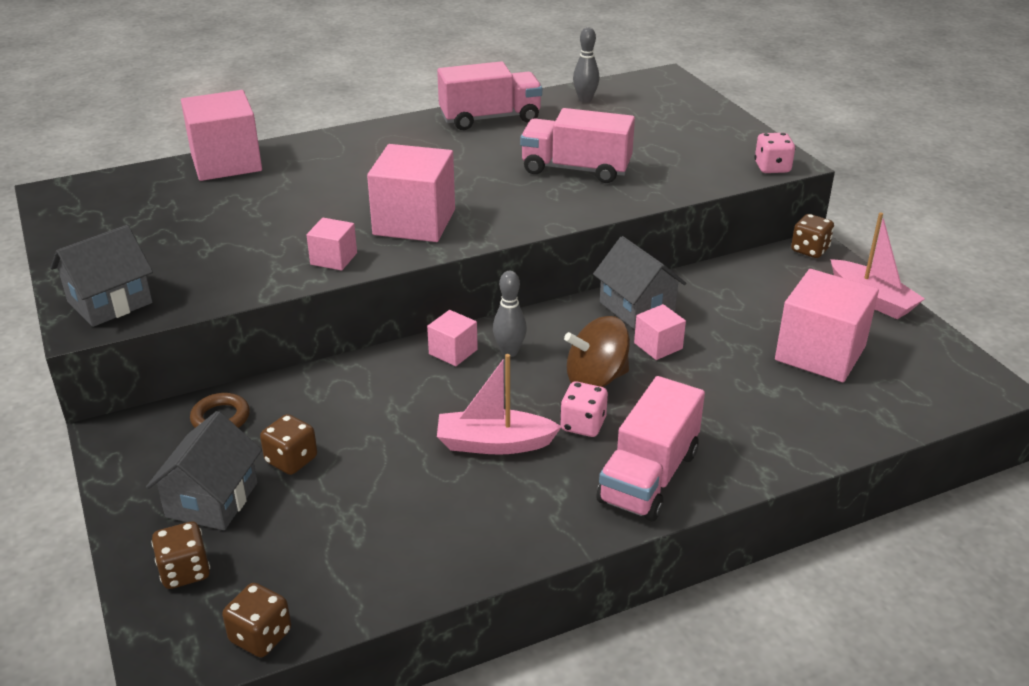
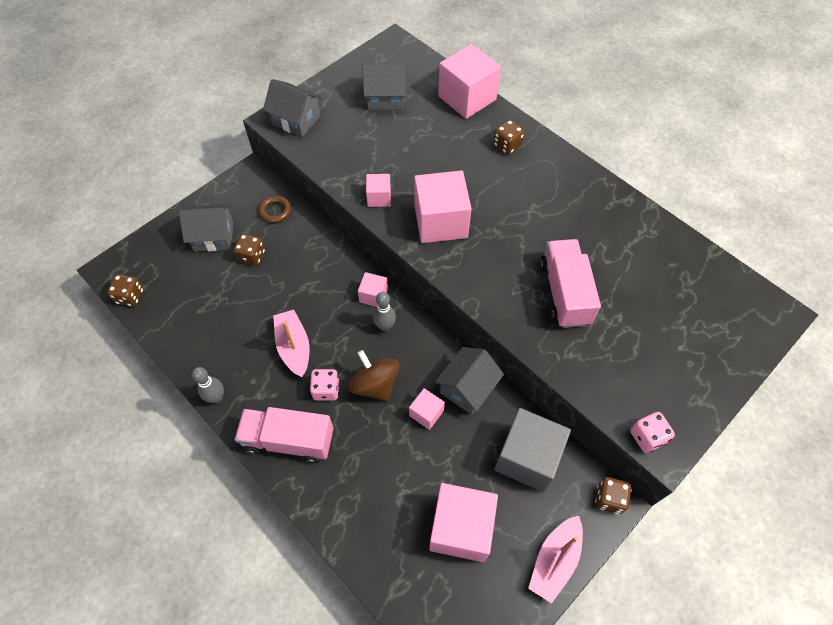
camera: 70 degrees right, 25 degrees up
brown dice [151,522,210,589] -> brown dice moved to [493,120,524,155]
pink truck [437,61,542,130] -> none
grey bowling pin [573,27,600,103] -> grey bowling pin moved to [192,367,224,403]
none -> grey house [362,63,406,110]
none -> grey cube [494,408,571,492]

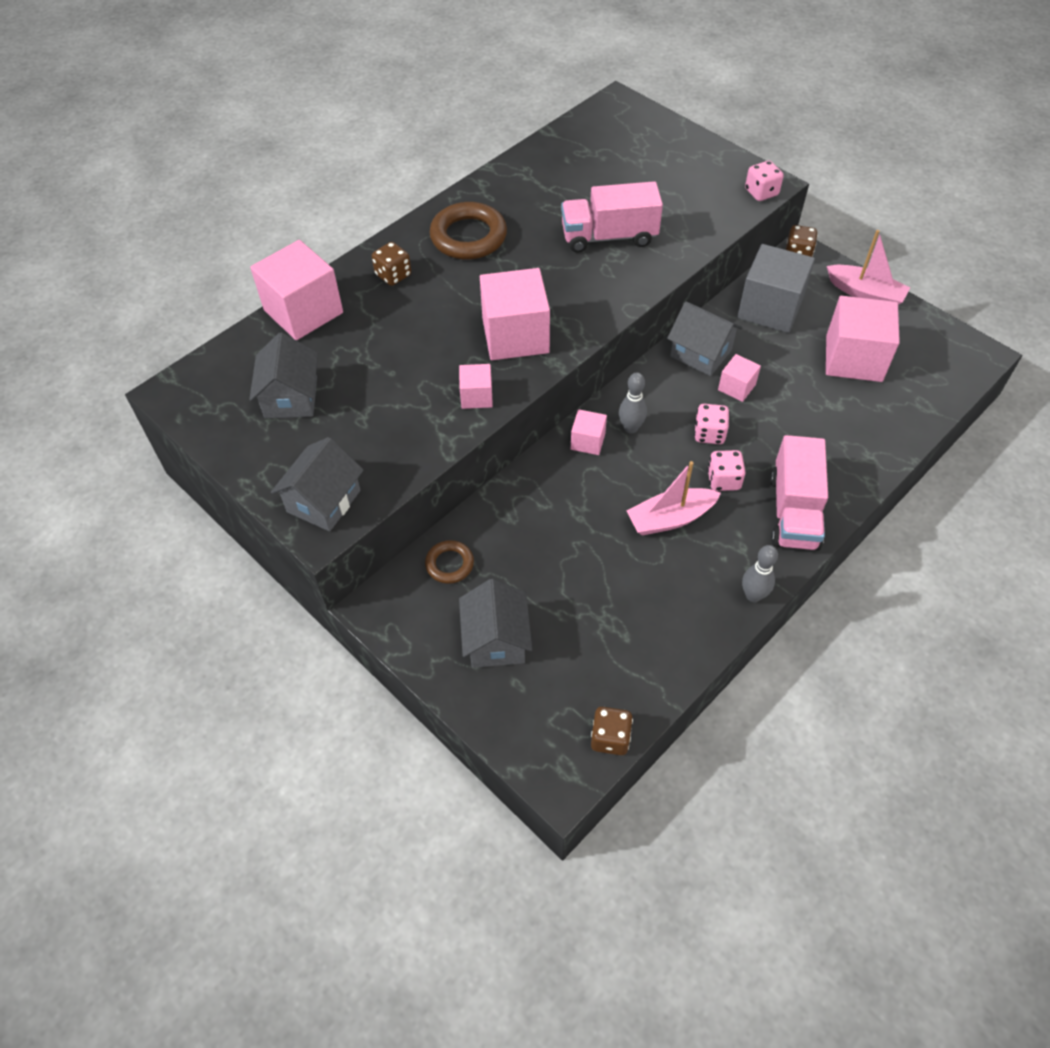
camera: 90 degrees left, 5 degrees down
brown dice [233,234,265,266] -> none
brown spinning top [349,350,399,402] -> pink dice [694,404,730,444]
none -> brown ring [430,202,507,259]

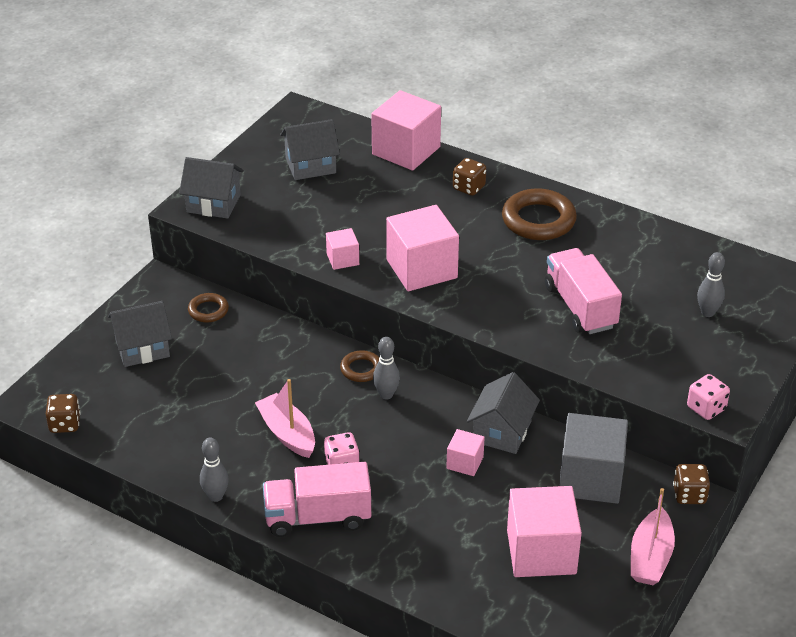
camera: 75 degrees right, 15 degrees down
pink cube [571,409,607,455] -> brown ring [340,350,379,382]
pink dice [694,404,730,444] -> none
none -> grey bowling pin [697,252,725,317]

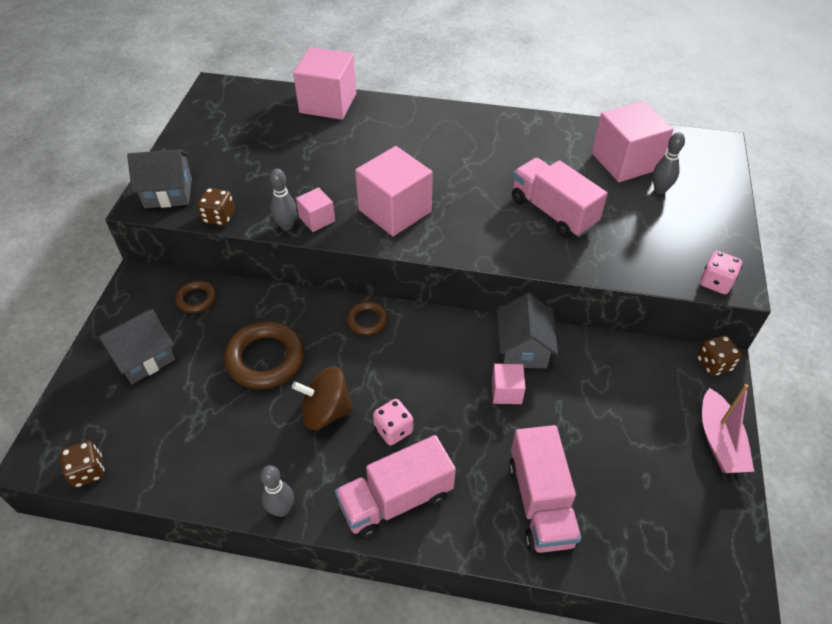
camera: 20 degrees left, 10 degrees up
pink boat [255,379,315,458] -> brown spinning top [292,366,353,430]
grey house [280,119,340,180] -> none
grey bowling pin [373,337,400,399] -> grey bowling pin moved to [270,169,297,231]
brown dice [453,158,486,196] -> brown dice moved to [197,188,235,226]
brown ring [502,188,577,240] -> brown ring moved to [224,321,304,389]
pink cube [507,486,582,577] -> pink cube moved to [592,101,674,182]
grey cube [559,413,628,504] -> none
none -> pink truck [509,425,582,553]

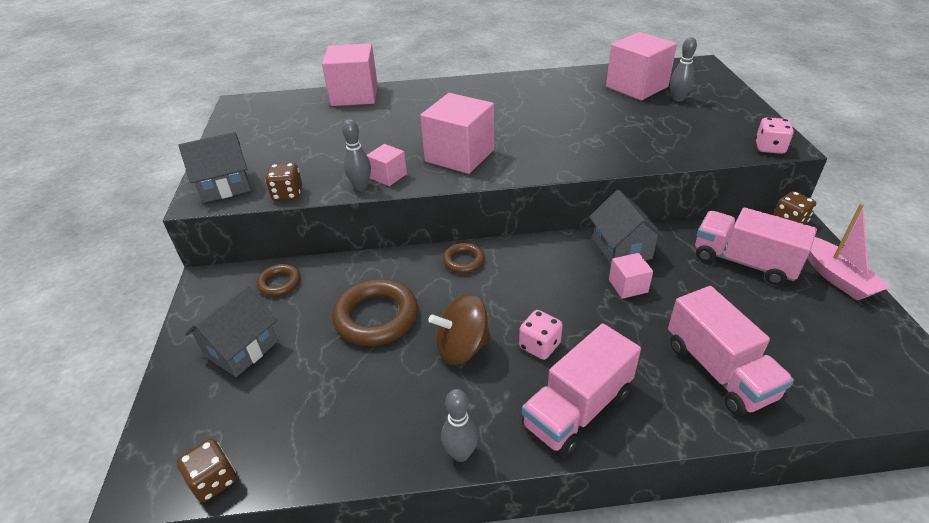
camera: 15 degrees left, 10 degrees down
pink truck [512,158,607,238] -> pink truck moved to [695,207,817,285]

